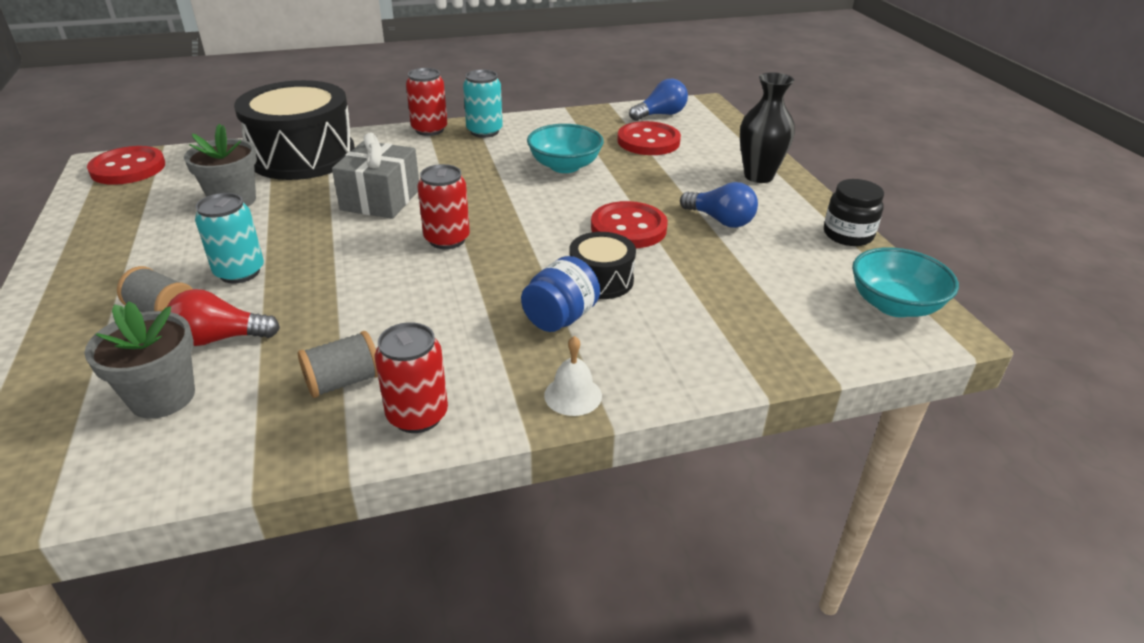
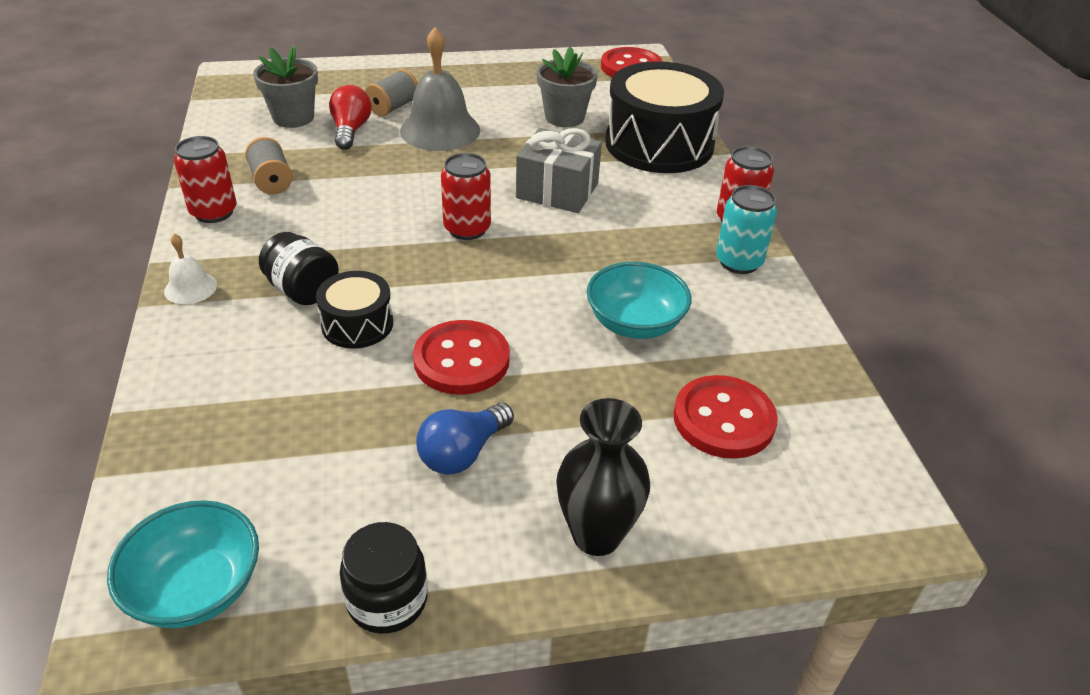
camera: 95 degrees right, 5 degrees up
turquoise can [195,193,264,283] -> grey bell [400,27,480,151]
blue jar [521,256,600,332] -> black jar [259,232,339,305]
blue light bulb [629,79,688,121] -> none

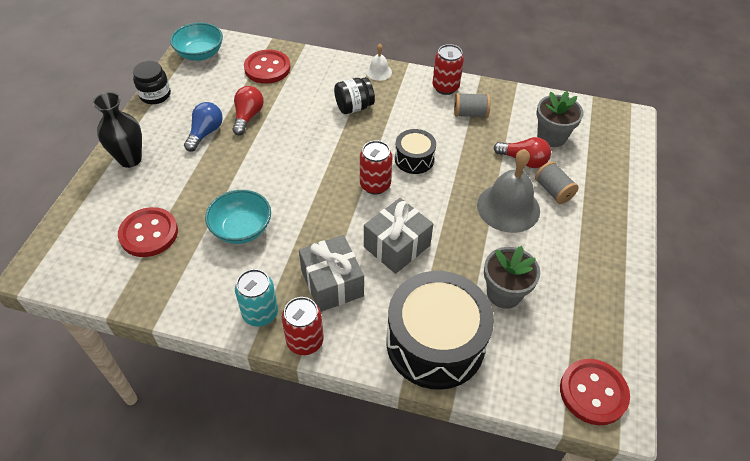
camera: 115 degrees right, 10 degrees up
black drum [316,271,393,349] -> black drum moved to [395,129,436,174]
red button [413,320,510,395] -> red button moved to [244,50,291,84]
blue light bulb [416,403,514,475] -> blue light bulb turned 45 degrees clockwise [184,102,223,152]
none -> red light bulb [232,86,264,135]
none -> grey gift [299,235,364,312]

